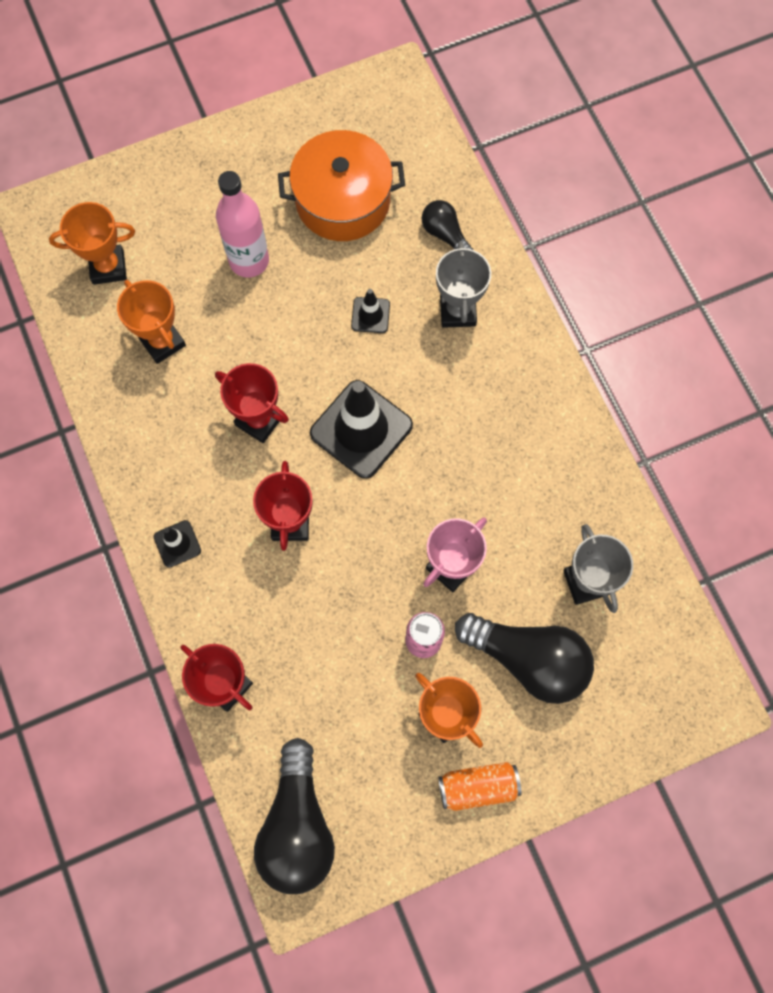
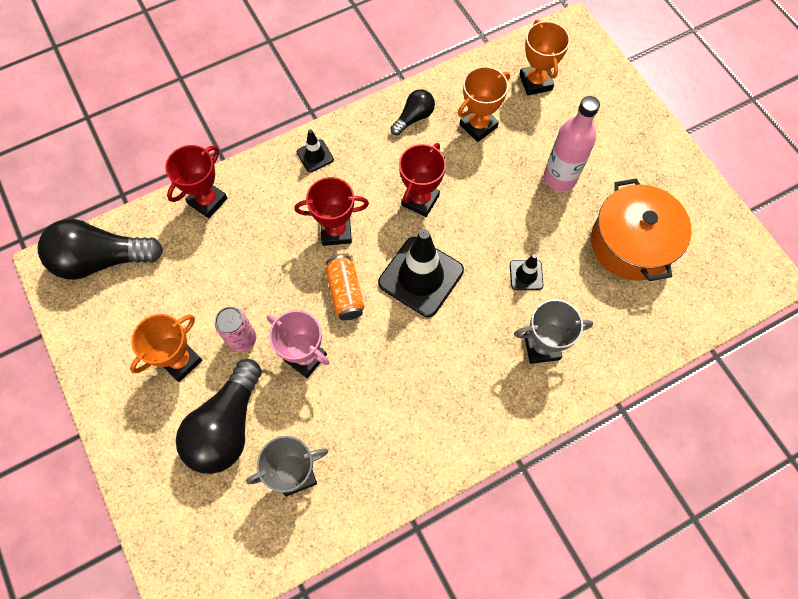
camera: 85 degrees right, 5 degrees down
black light bulb [422,200,473,250] -> black light bulb moved to [390,89,435,135]
orange can [438,762,521,811] -> orange can moved to [326,255,365,320]

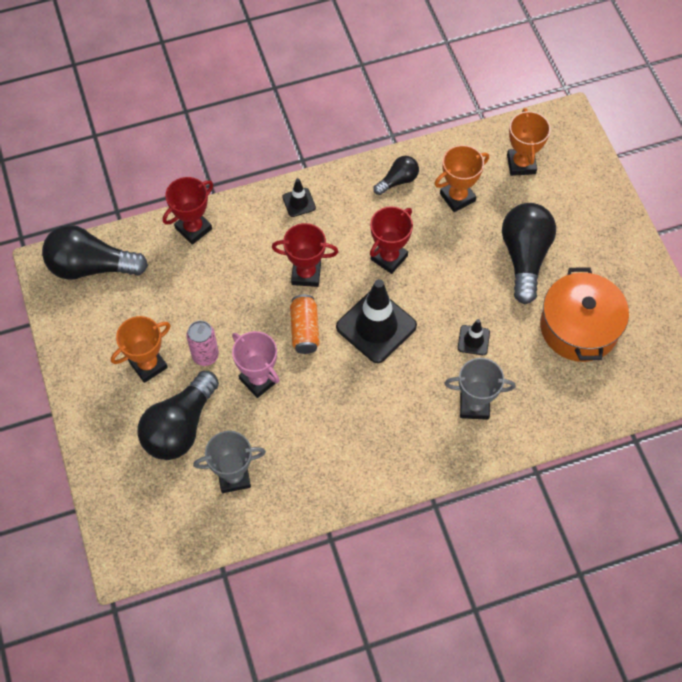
camera: 10 degrees right, 5 degrees down
pink bottle [544,96,600,191] -> black light bulb [502,203,556,304]

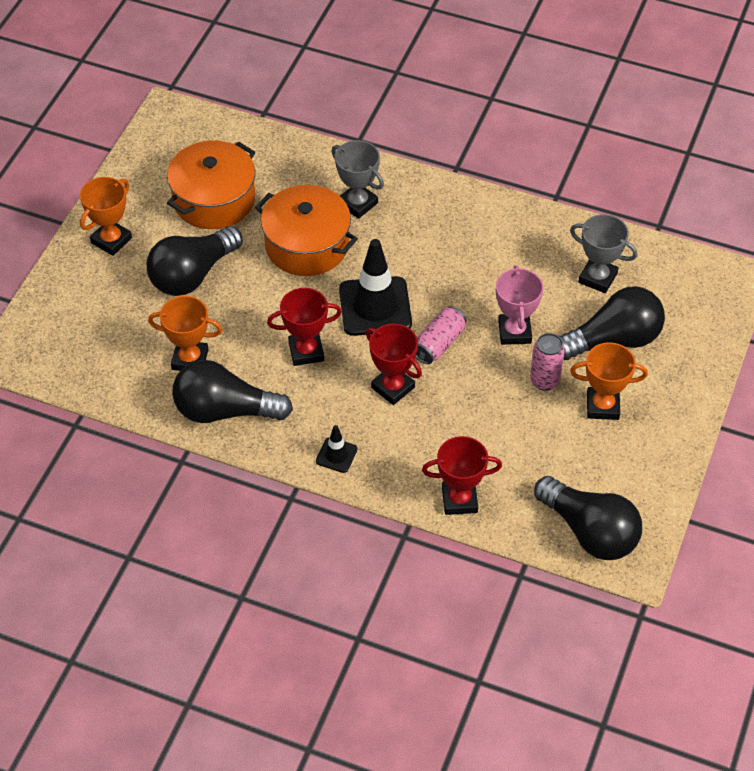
camera: 140 degrees left, 10 degrees down
orange can [290,295,320,354] -> pink can [416,306,466,364]
black light bulb [373,156,419,195] -> black light bulb [172,360,293,423], size x1.90
black traffic cone [458,319,490,355] -> orange pot [255,185,358,276]
orange trophy [507,108,551,176] -> orange trophy moved to [80,177,132,256]

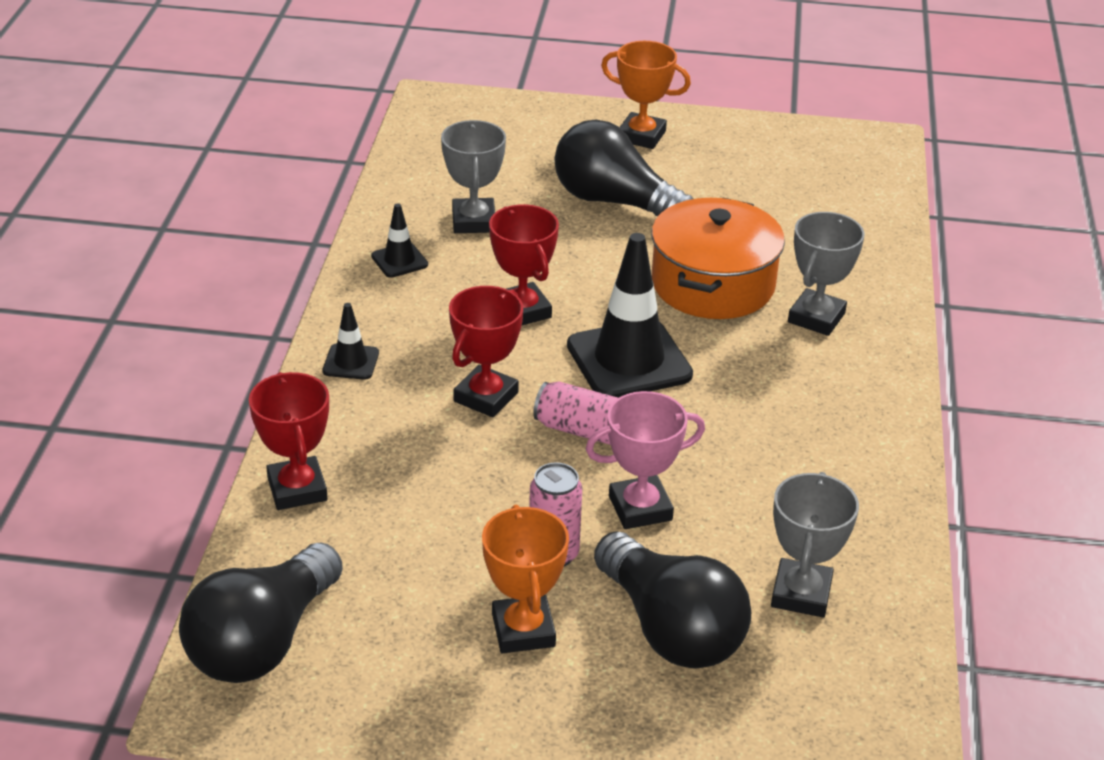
camera: 75 degrees right, 15 degrees down
orange trophy [148,296,222,371] -> grey trophy [441,120,506,233]
orange pot [167,140,255,229] -> none
black light bulb [172,360,293,423] -> black traffic cone [371,203,428,278]

